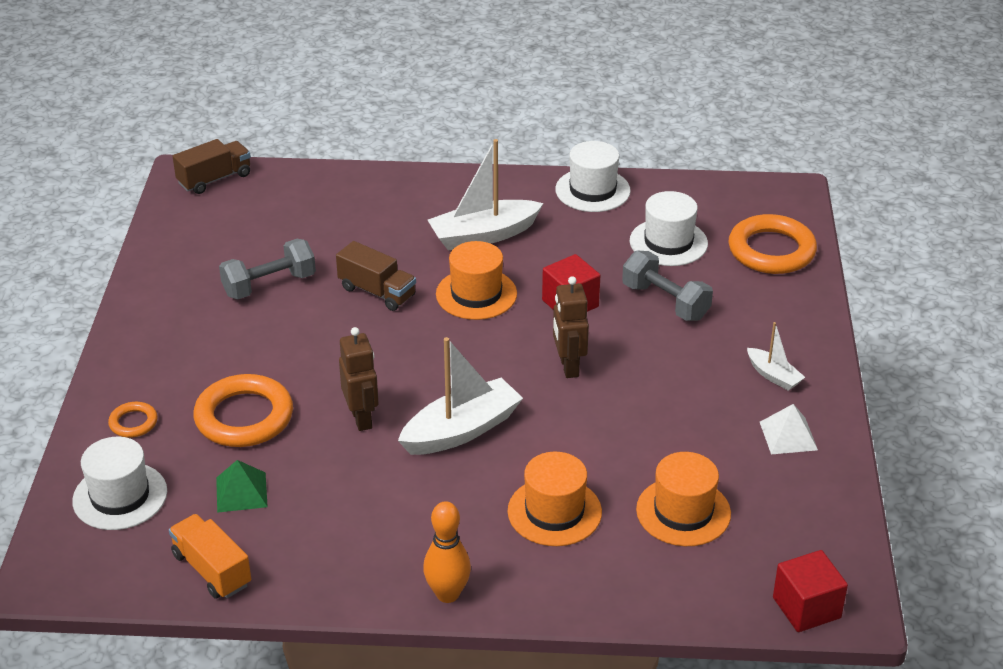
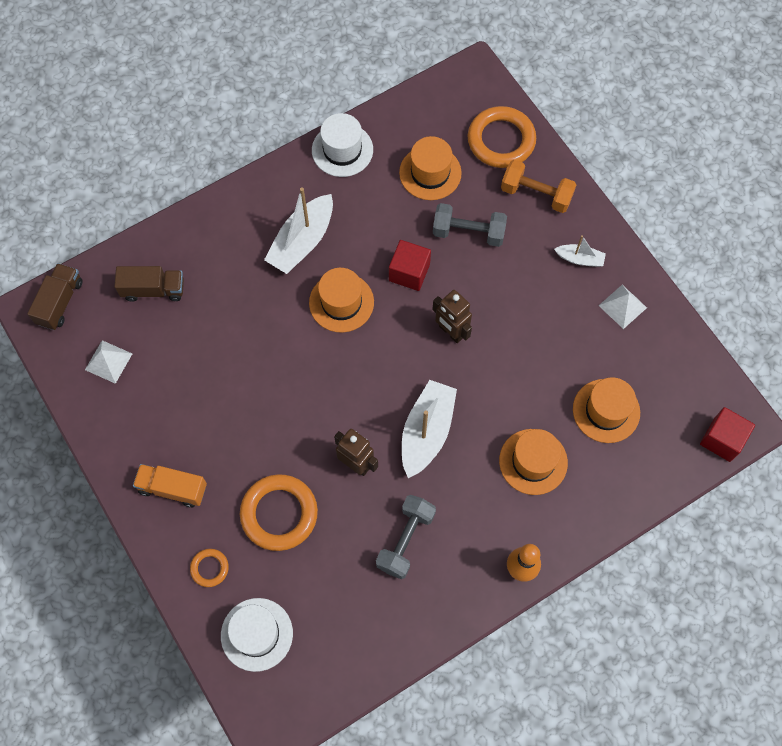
camera: 35 degrees left, 30 degrees up
orange truck [169,514,251,599] -> orange truck moved to [133,464,207,507]
green pyramid [216,460,268,513] -> none
grey dumbbell [219,239,316,299] -> grey dumbbell moved to [376,495,436,579]
brown truck [336,241,416,311] -> brown truck moved to [114,266,184,302]
white hat [630,191,708,266] -> orange hat [399,136,462,200]
none -> white pyramid [85,340,132,384]
none -> orange dumbbell [501,160,576,213]

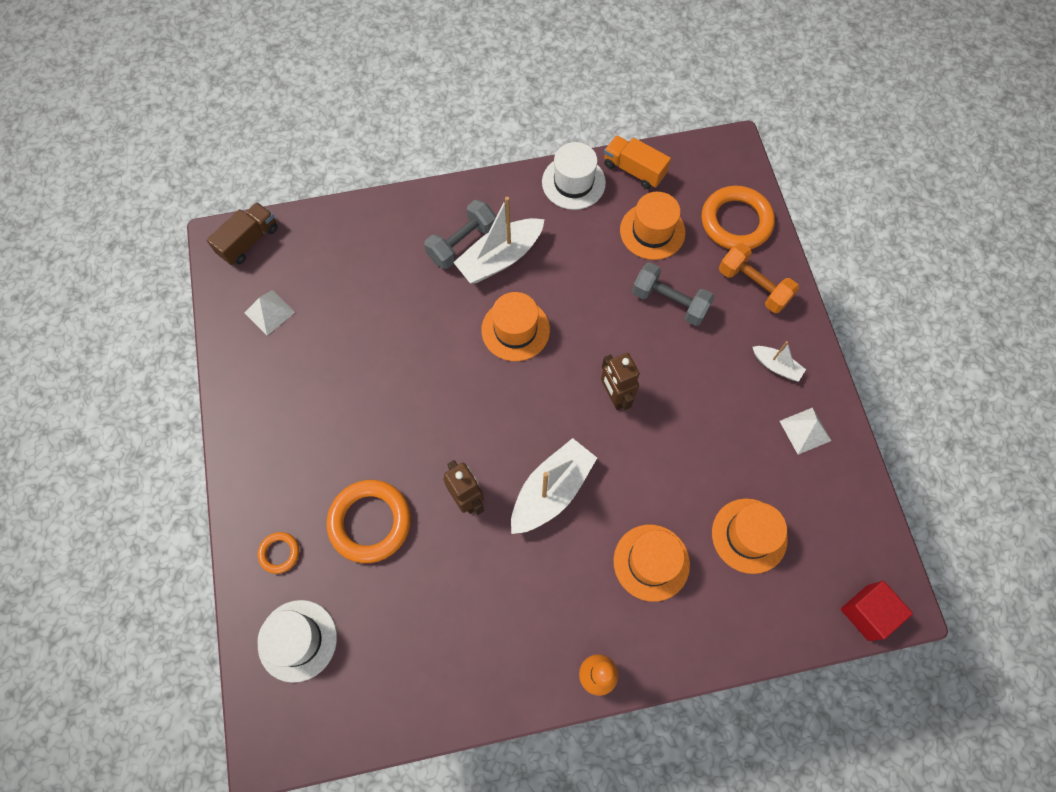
camera: 20 degrees right, 0 degrees up
brown truck [114,266,184,302] -> none
orange truck [133,464,207,507] -> orange truck moved to [604,135,671,189]
grey dumbbell [376,495,436,579] -> grey dumbbell moved to [424,200,496,269]
red cube [389,240,431,291] -> none

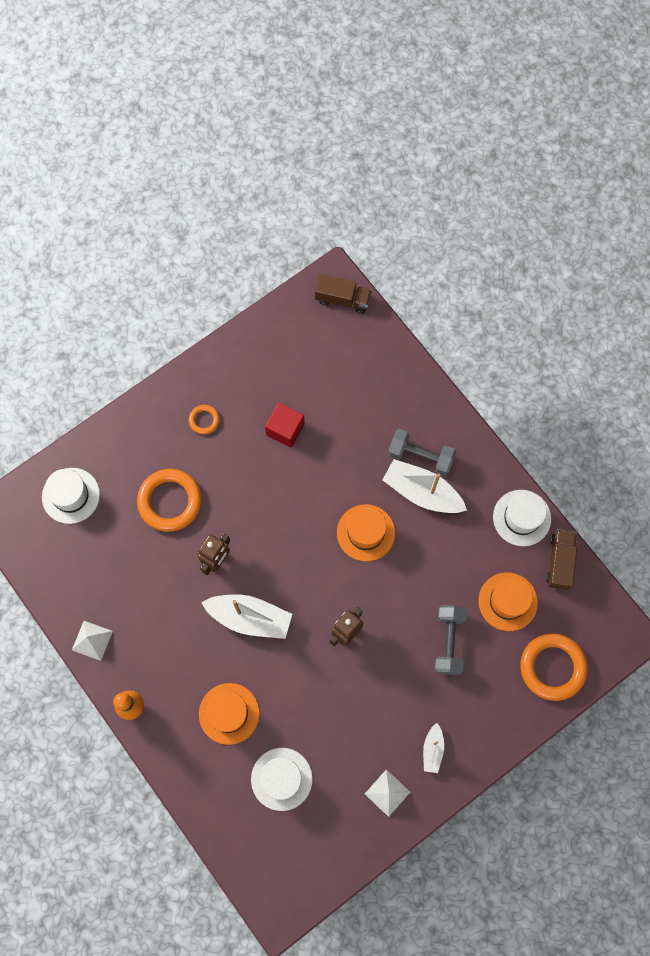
camera: 65 degrees right, 5 degrees up
white pyramid [245,290,295,336] -> white pyramid moved to [72,621,113,661]
orange ring [258,532,299,574] -> orange ring moved to [189,405,220,434]
orange truck [604,135,671,189] -> brown truck [546,529,577,590]
orange hat [712,498,788,574] -> white hat [251,748,313,811]
orange dumbbell [719,243,799,313] -> none
red cube [841,581,913,641] -> red cube moved to [265,402,305,447]

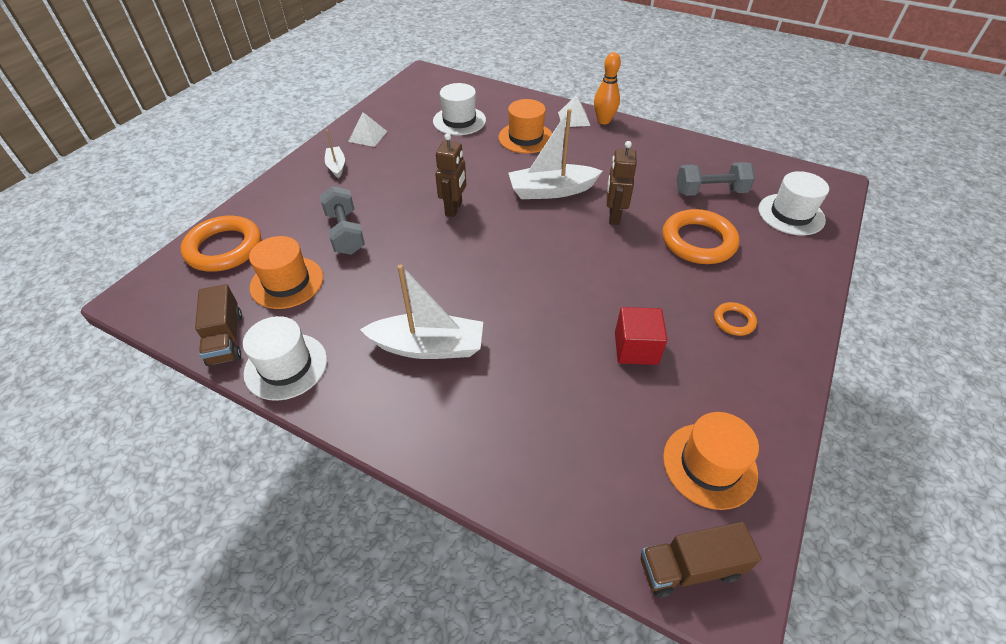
camera: 155 degrees right, 25 degrees down
white pyramid [72,621,113,661] -> white pyramid moved to [558,95,591,127]
orange hat [337,504,395,561] -> orange hat moved to [663,412,759,510]
grey dumbbell [388,429,457,476] -> grey dumbbell moved to [676,162,755,196]

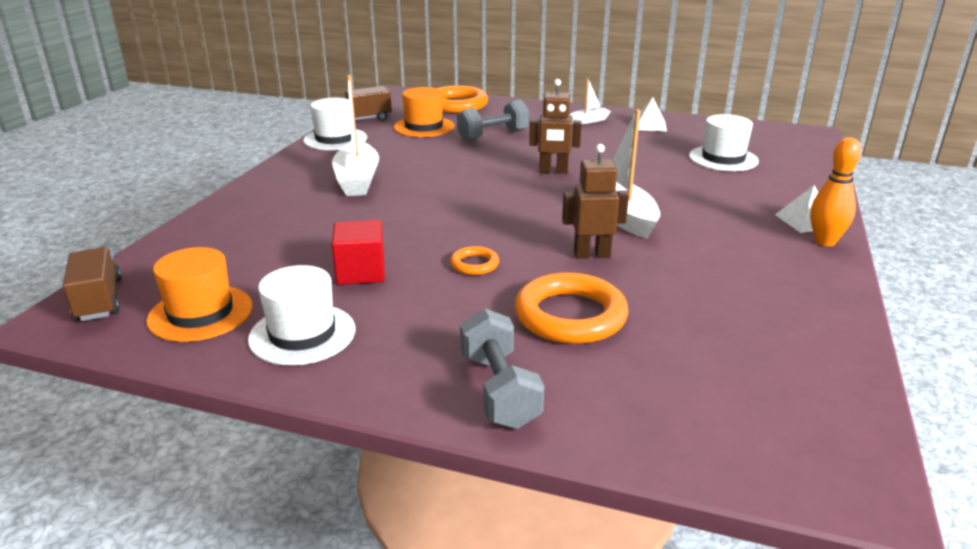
camera: 80 degrees right, 20 degrees down
orange hat [498,99,552,154] -> none
grey dumbbell [676,162,755,196] -> grey dumbbell moved to [460,309,545,429]
orange ring [714,302,757,336] -> orange ring moved to [450,246,499,275]
white hat [758,171,829,235] -> white hat moved to [248,265,355,366]

